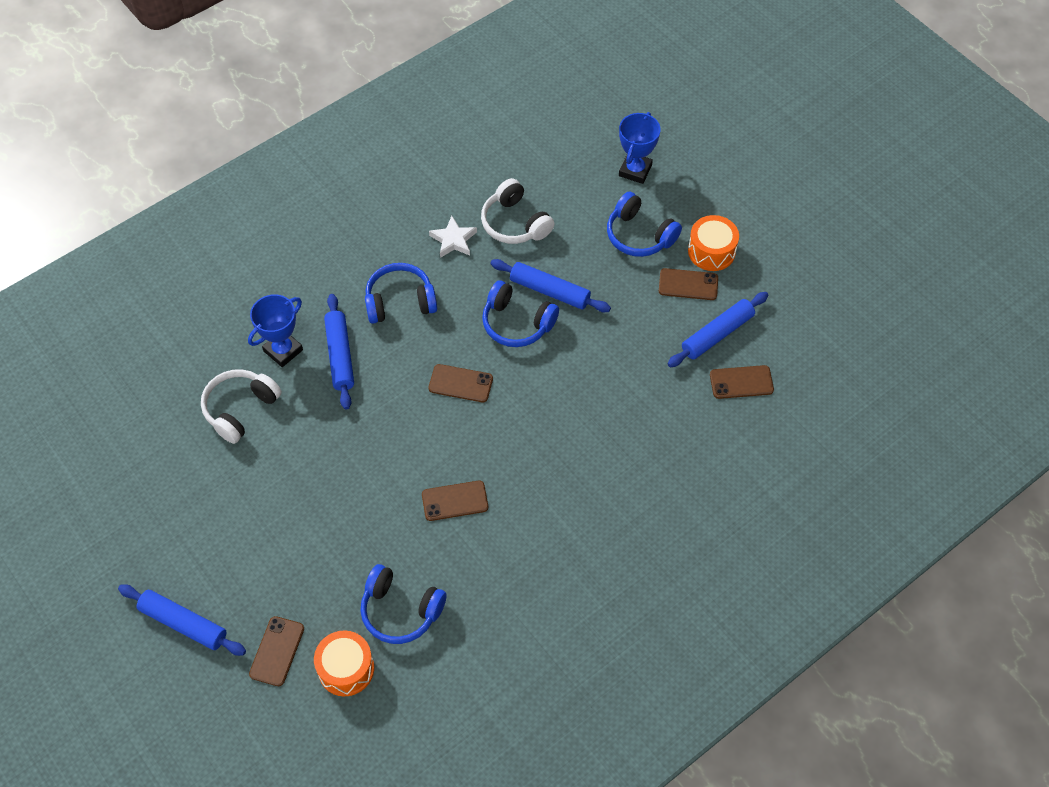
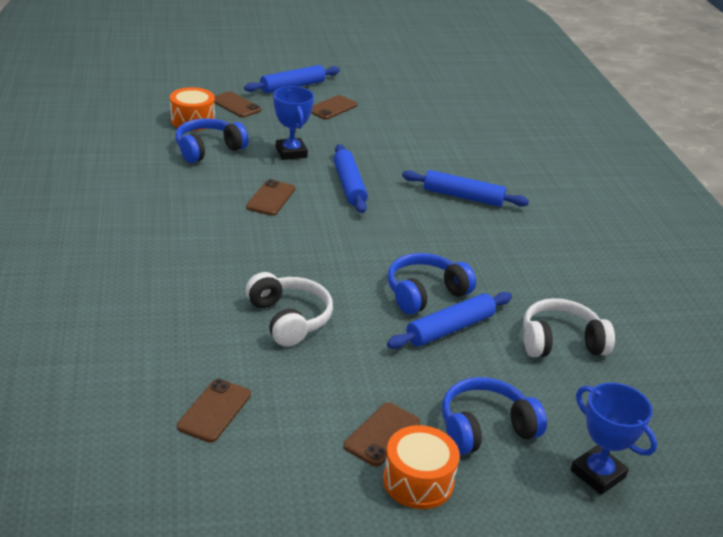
camera: 115 degrees right, 25 degrees down
white headphones [201,369,282,444] -> white headphones moved to [246,272,333,347]
blue trophy [248,294,303,367] -> blue trophy moved to [273,86,314,160]
blue headphones [365,263,437,324] -> none
white star [429,216,477,258] -> none
brown phone [429,364,493,402] -> brown phone moved to [311,95,357,119]
blue rolling pin [667,292,768,367] -> blue rolling pin moved to [334,144,368,213]

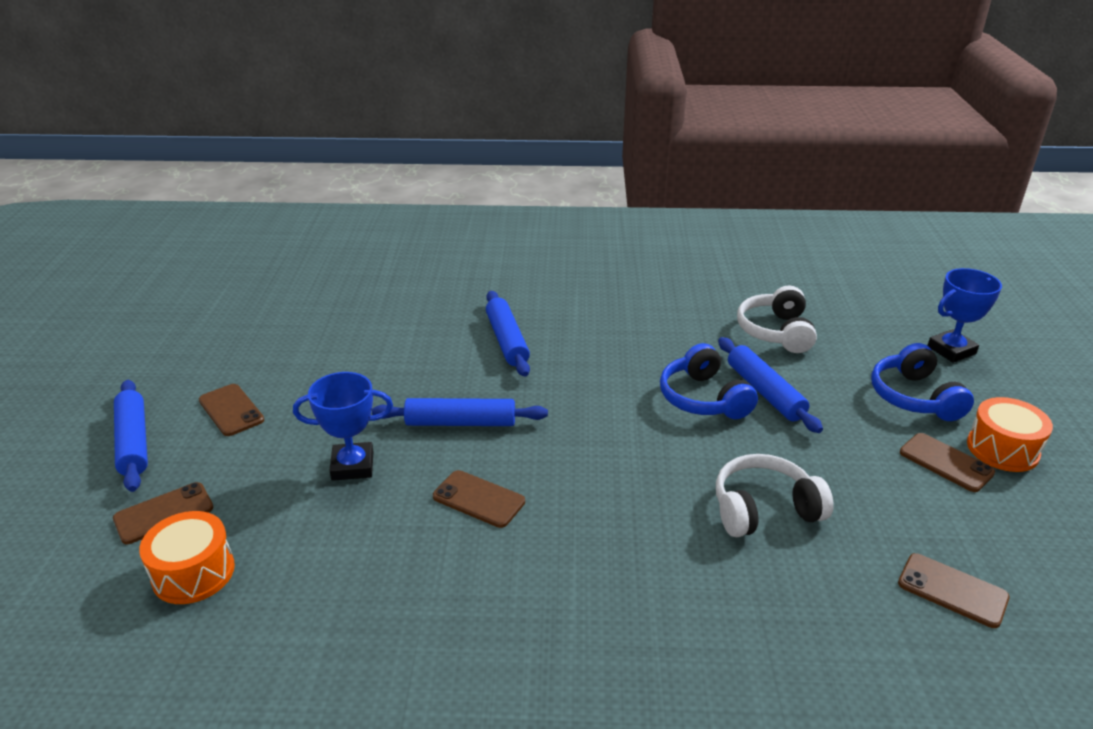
camera: 75 degrees left, 0 degrees up
blue headphones [175,118,249,163] -> none
blue rolling pin [402,170,529,207] -> blue rolling pin turned 45 degrees counterclockwise [486,291,530,377]

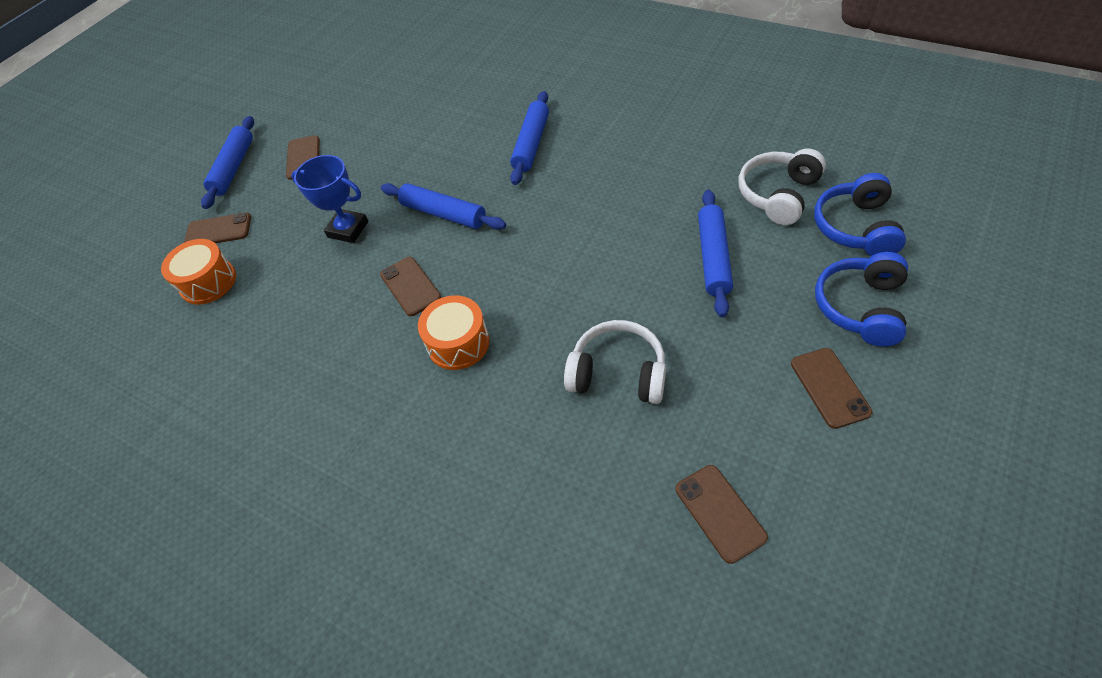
camera: 35 degrees right, 20 degrees up
blue headphones [660,343,758,419] -> blue headphones moved to [814,173,906,256]
blue trophy [927,268,1002,363] -> none
orange drum [967,397,1053,472] -> orange drum moved to [418,295,489,370]

